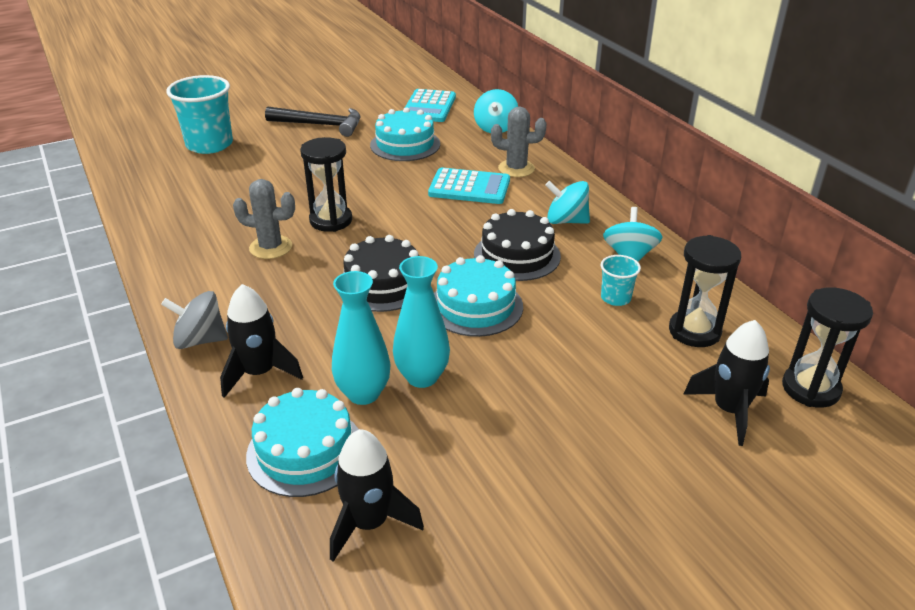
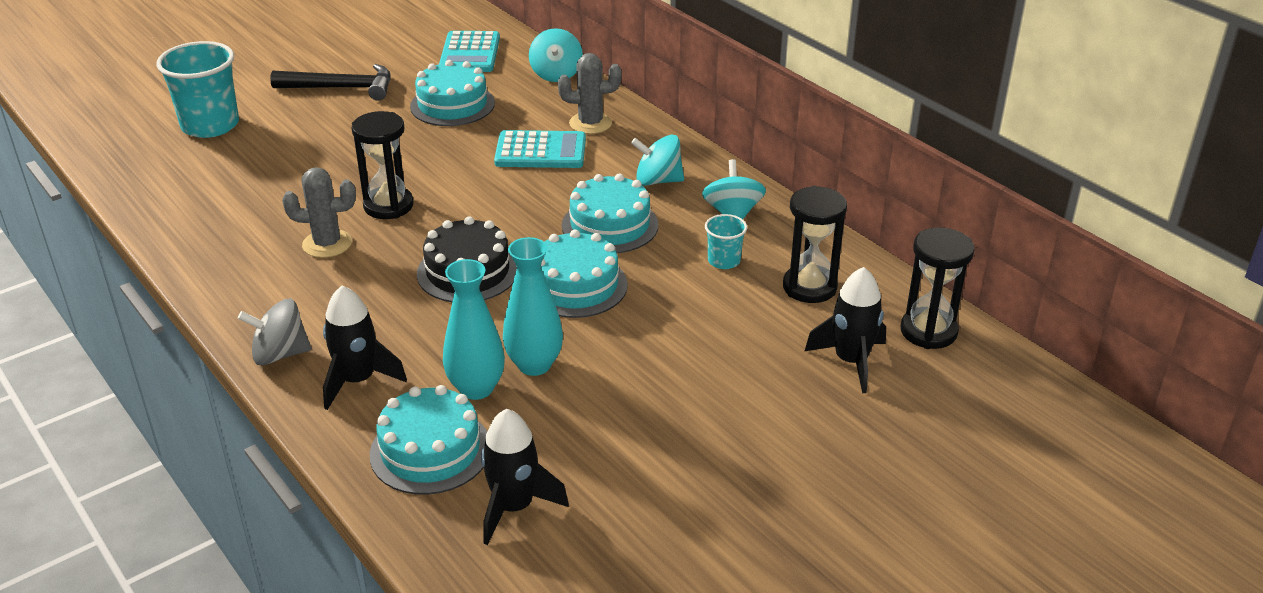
camera: 10 degrees left, 0 degrees up
black cake [474,209,561,281] -> turquoise cake [562,174,659,253]

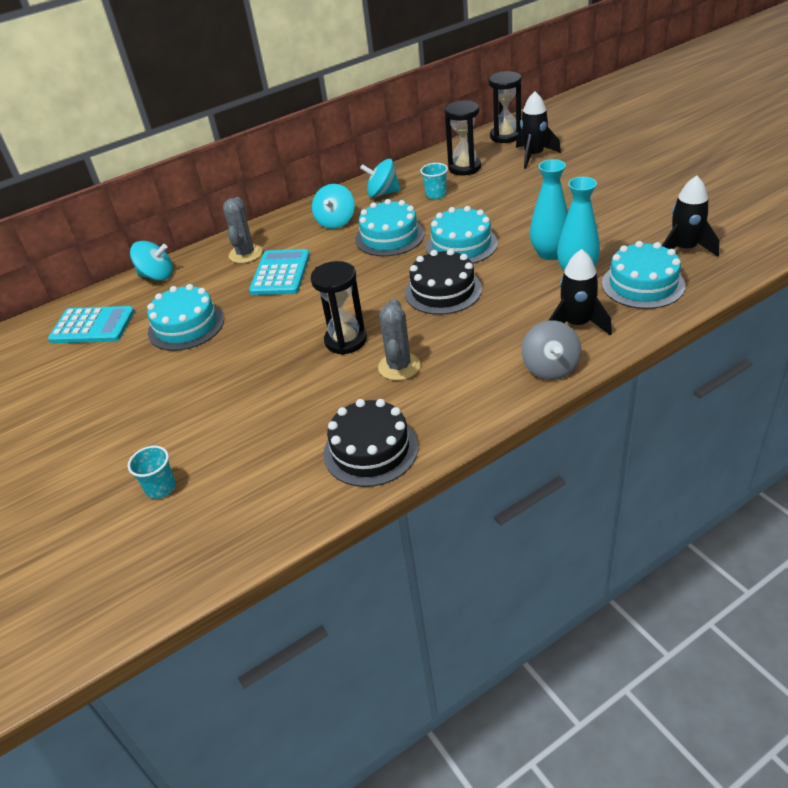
camera: 80 degrees left, 5 degrees up
turquoise cup [156,41,239,138] -> turquoise cup [128,446,176,499], size x0.49
black hammer [270,64,390,101] -> none
none -> black cake [323,399,418,487]

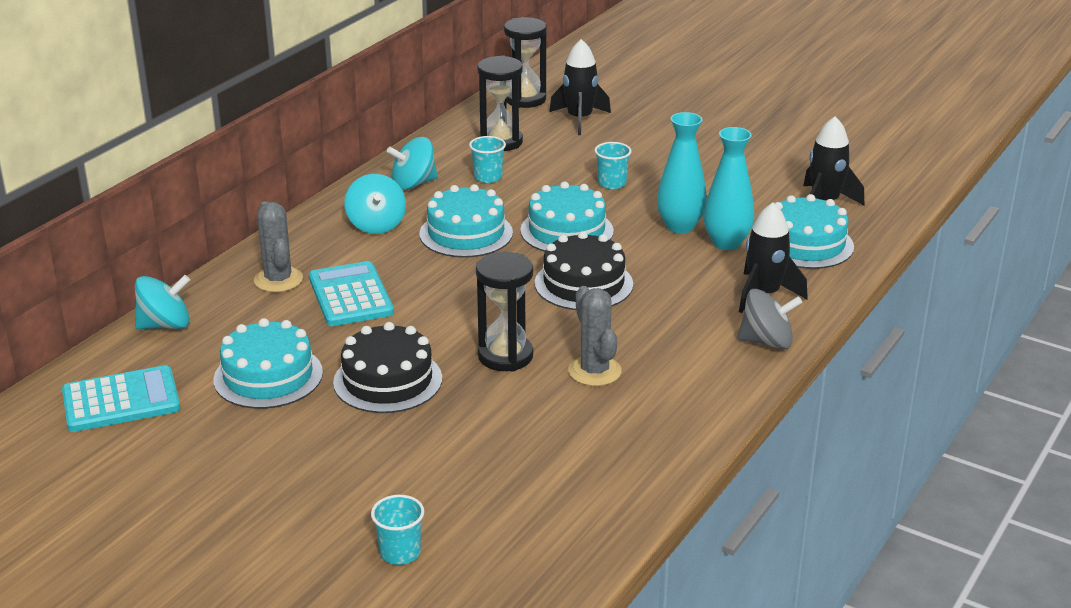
camera: 30 degrees left, 10 degrees down
black cake [323,399,418,487] -> black cake moved to [333,322,442,413]
grey spinning top [522,320,581,380] -> grey spinning top turned 60 degrees counterclockwise [737,289,803,349]
none -> turquoise cup [595,142,632,189]

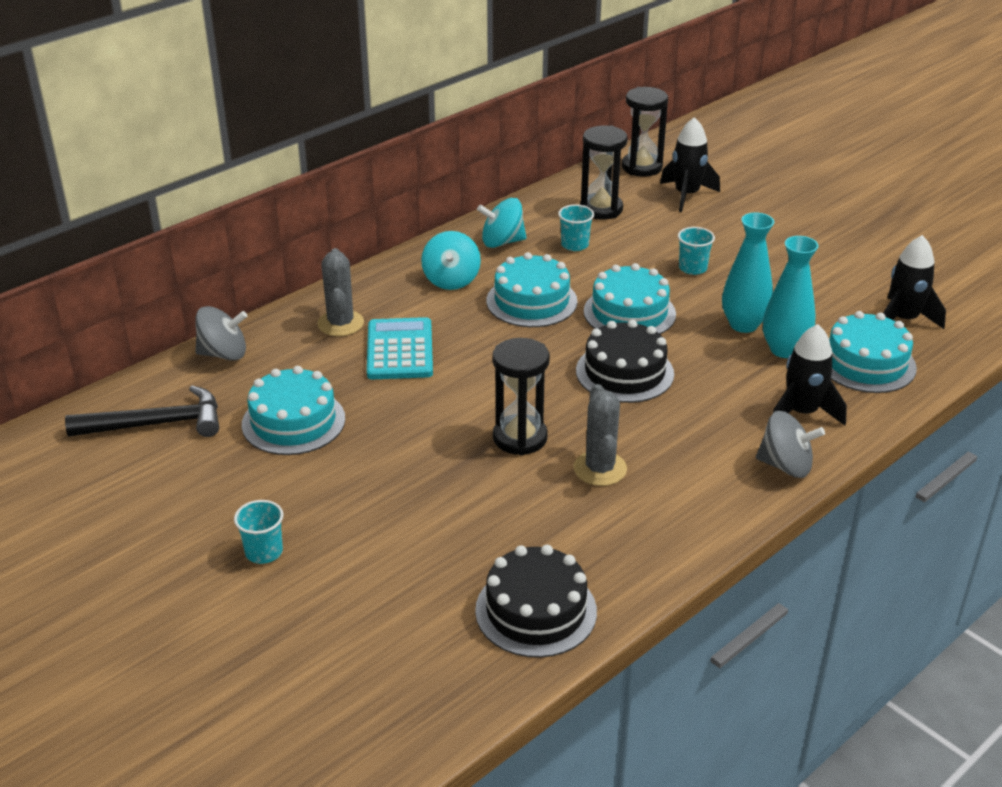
camera: 15 degrees right, 5 degrees up
turquoise calculator [62,365,181,432] -> black hammer [65,386,219,437]
turquoise spinning top [135,275,190,329] -> grey spinning top [195,306,247,361]
black cake [333,322,442,413] -> black cake moved to [475,545,597,658]
turquoise cup [371,495,425,565] -> turquoise cup moved to [234,500,283,564]

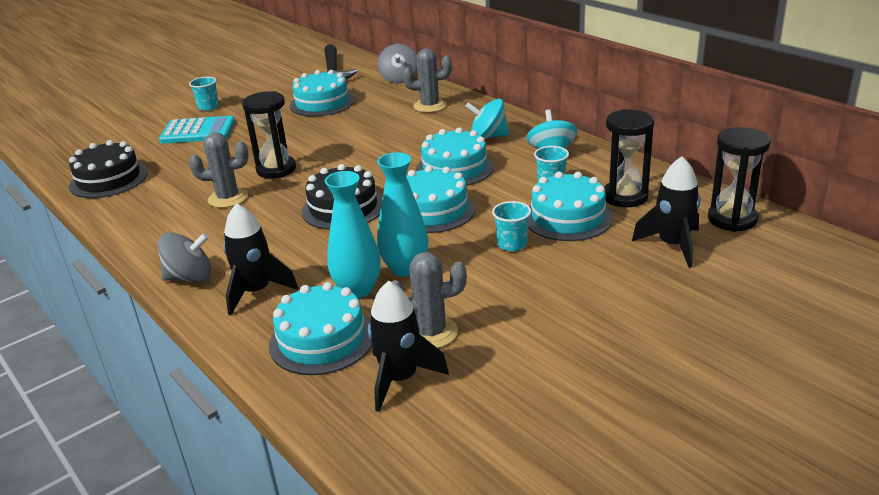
camera: 95 degrees right, 5 degrees down
turquoise calculator [367,317,433,379] -> turquoise calculator moved to [159,116,235,144]
grey spinning top [756,411,825,478] -> grey spinning top turned 120 degrees counterclockwise [158,232,211,282]
none -> grey cactus [392,252,467,348]
none -> turquoise cake [528,172,613,241]

